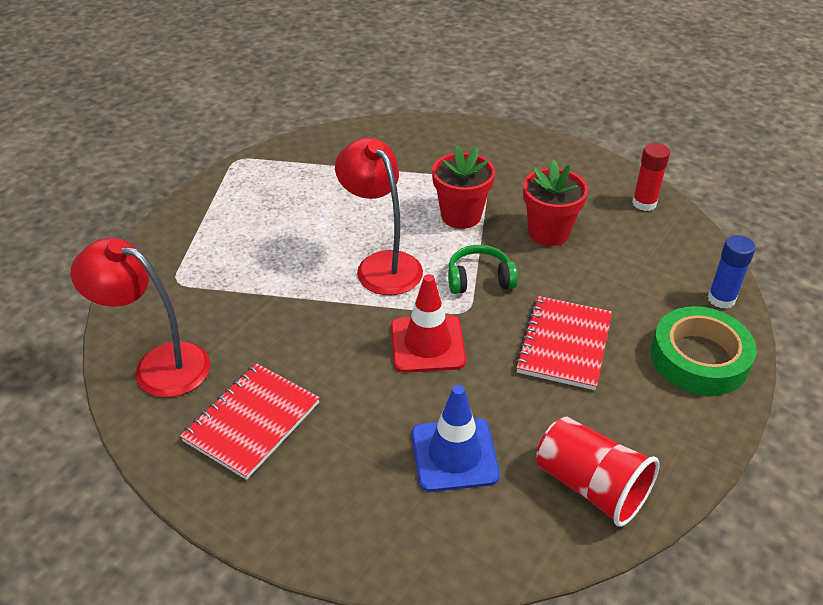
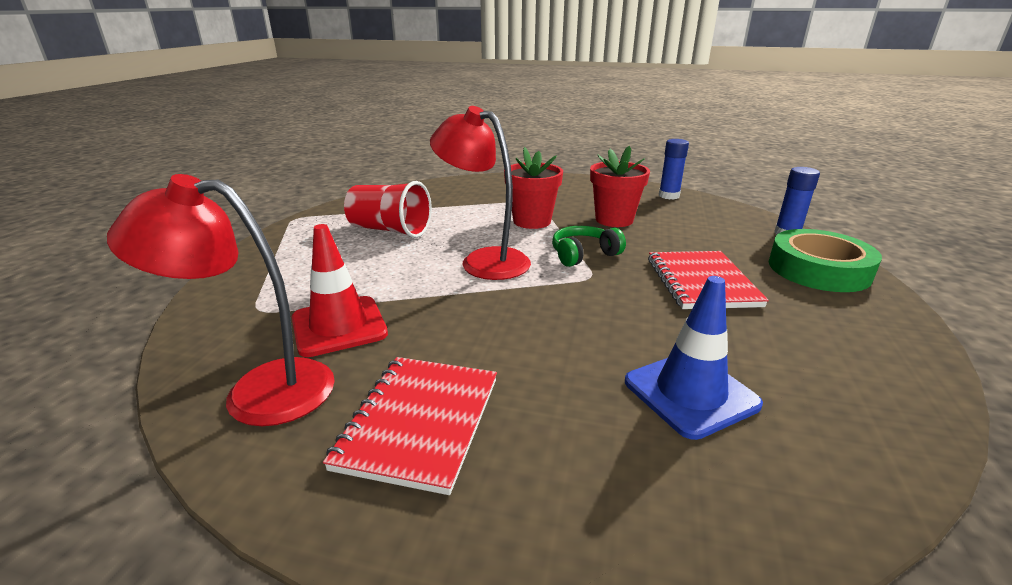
camera: 20 degrees left, 15 degrees down
red traffic cone [391,274,466,373] -> red traffic cone moved to [292,224,388,357]
red cup [536,417,660,527] -> red cup moved to [344,181,432,238]
red glue stick [632,143,670,211] -> blue glue stick [659,139,689,199]

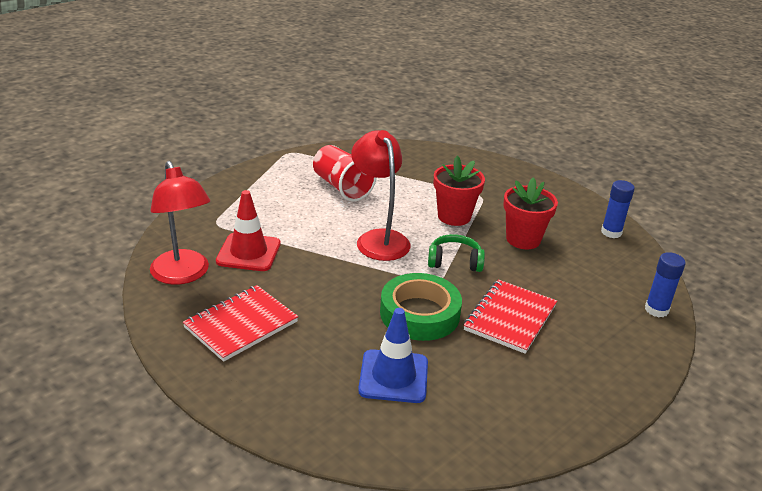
camera: 30 degrees right, 5 degrees up
red lamp [107,174,335,426] -> red lamp turned 150 degrees counterclockwise [150,161,210,285]
green tape [769,229,882,292] -> green tape moved to [380,273,462,341]

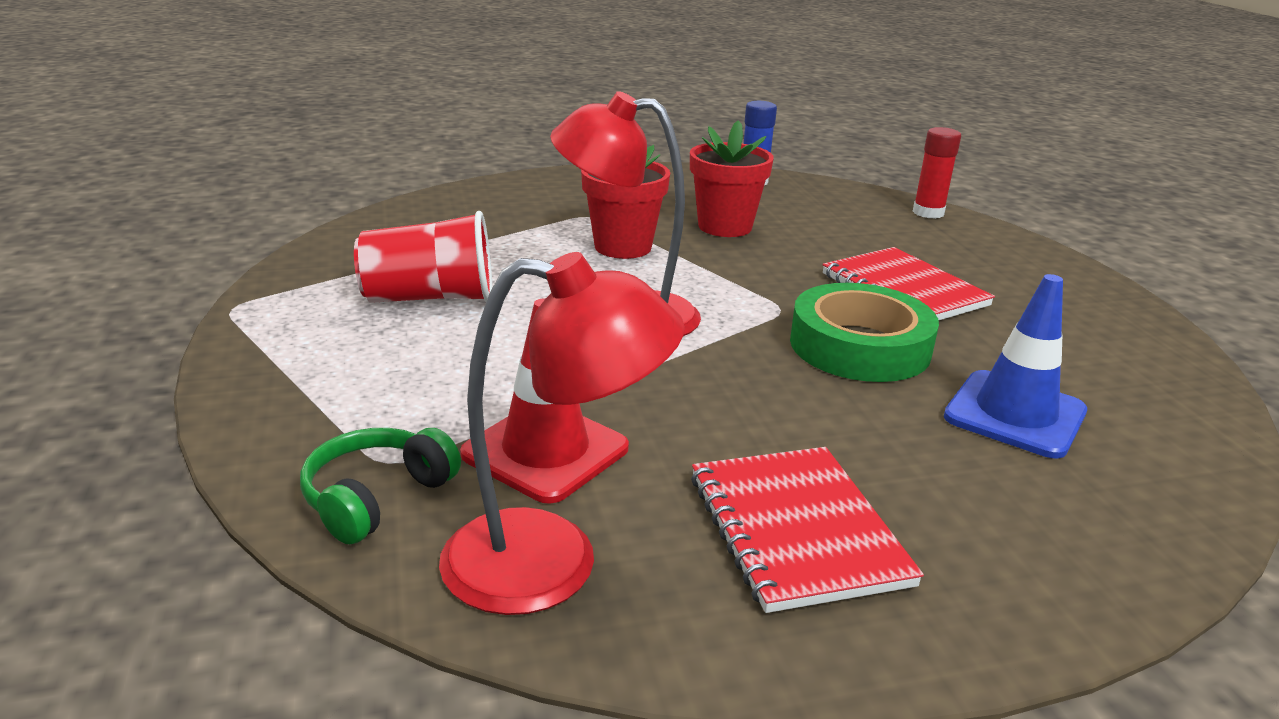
camera: 60 degrees left, 5 degrees down
green headphones [428,234,485,272] -> green headphones moved to [300,428,461,544]
blue glue stick [645,252,686,317] -> red glue stick [913,127,961,219]

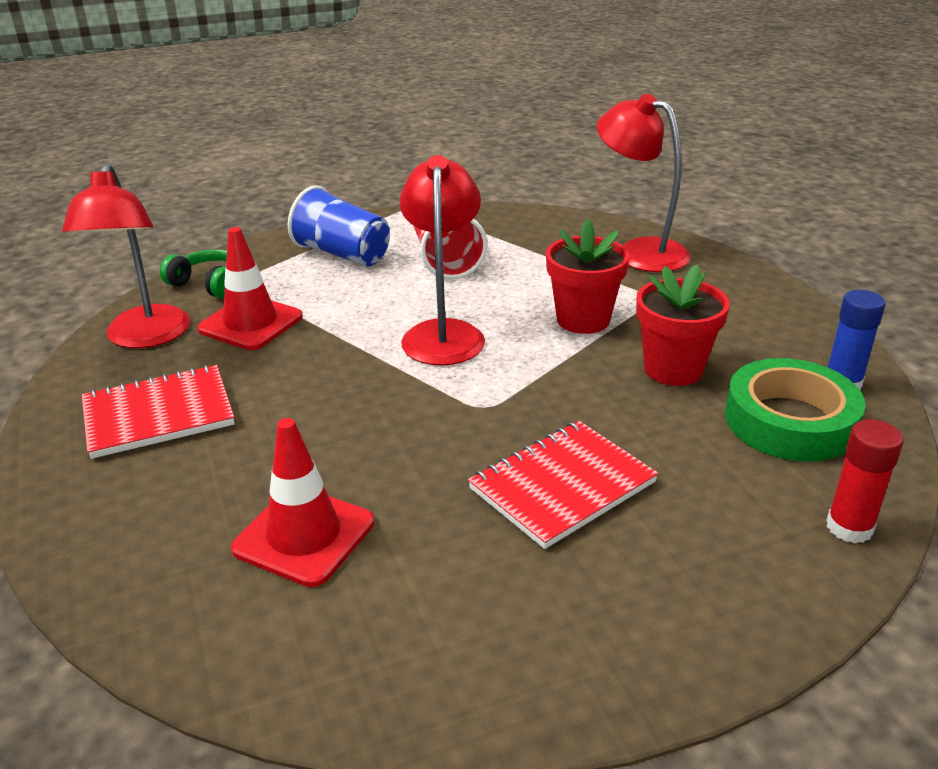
camera: 85 degrees right, 5 degrees up
green tape [790,283,939,382] -> green tape moved to [725,358,866,462]
blue traffic cone [944,274,1087,458] -> red traffic cone [231,418,374,587]
none -> blue cup [288,185,390,266]
none -> red lamp [597,94,690,272]

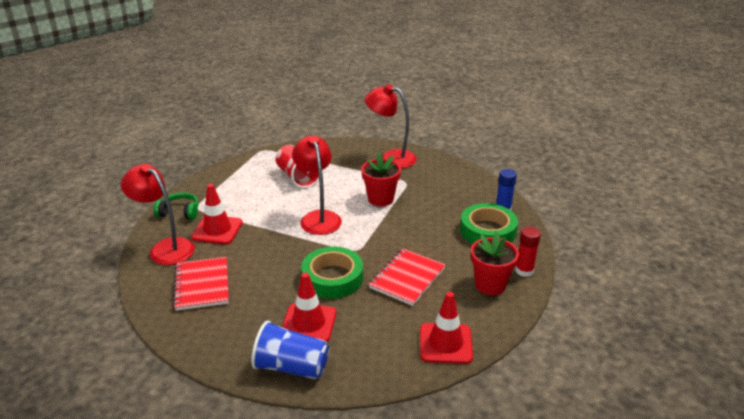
camera: 20 degrees left, 0 degrees up
red lamp [62,163,190,348] -> red lamp turned 150 degrees clockwise [121,164,195,265]
red notebook [82,365,235,459] -> red notebook turned 60 degrees counterclockwise [173,257,229,311]
blue cup [288,185,390,266] -> blue cup moved to [251,320,329,380]
red flower pot [636,265,730,386] -> red flower pot moved to [471,232,519,295]
none -> green tape [301,247,363,299]
none -> red traffic cone [420,292,473,364]

